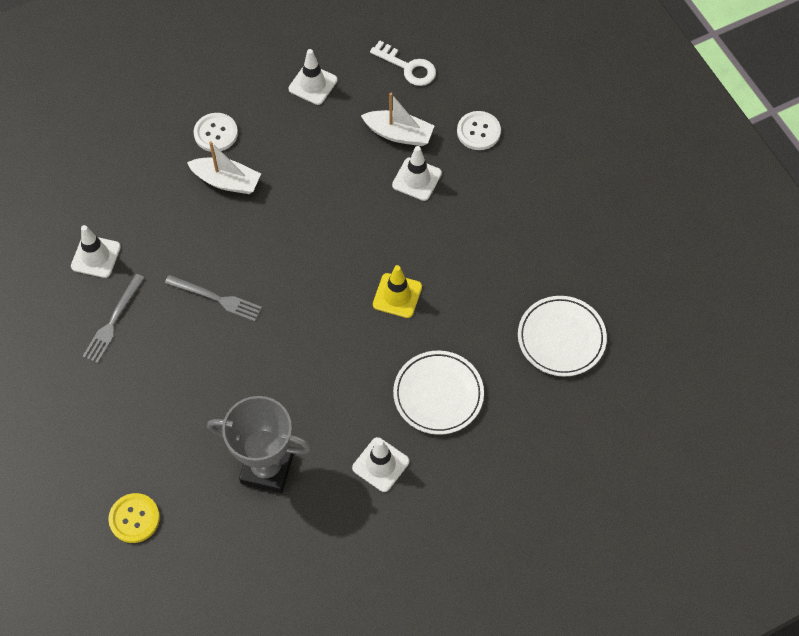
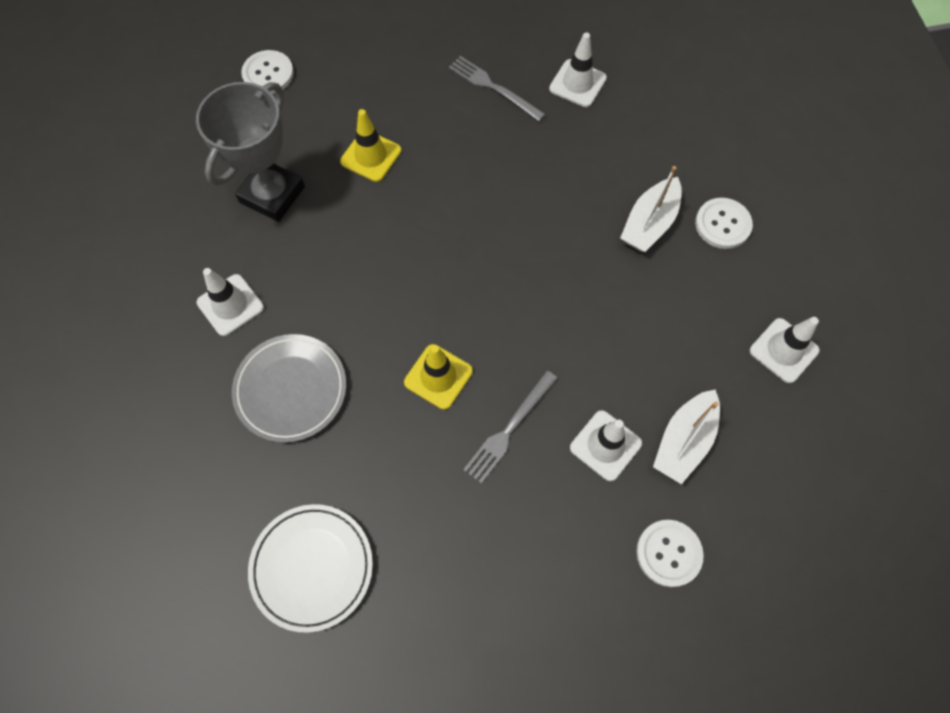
camera: 105 degrees right, 5 degrees up
yellow button [108,493,160,543] -> white button [241,50,294,94]
grey fork [165,275,262,322] -> grey fork moved to [463,371,557,484]
white key [370,40,436,86] -> none
white plate [393,351,484,435] -> grey plate [232,334,346,443]
none -> yellow traffic cone [340,109,401,182]

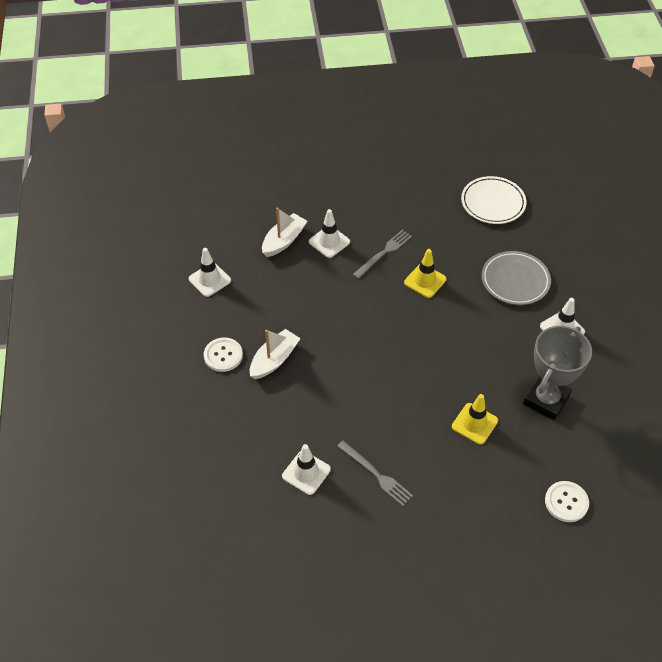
camera: 175 degrees left, 15 degrees down
white button [636,520,704,587] -> none

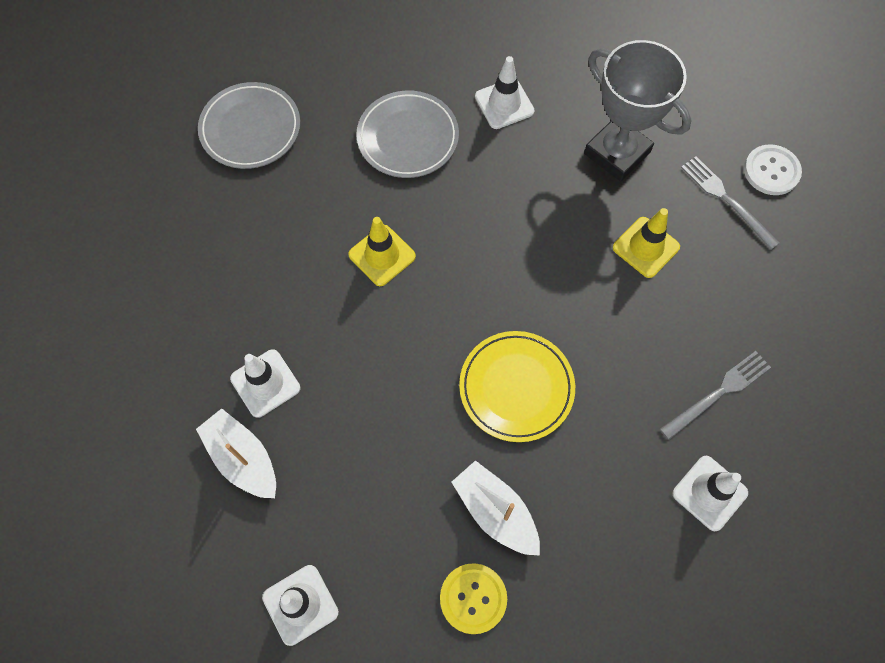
camera: 80 degrees left, 15 degrees up
white button [204,338,243,372] -> yellow button [440,563,507,634]
grey fork [353,230,412,279] -> grey fork moved to [681,156,780,250]
white plate [461,176,526,224] -> grey plate [198,82,300,169]
none -> yellow plate [459,331,575,442]

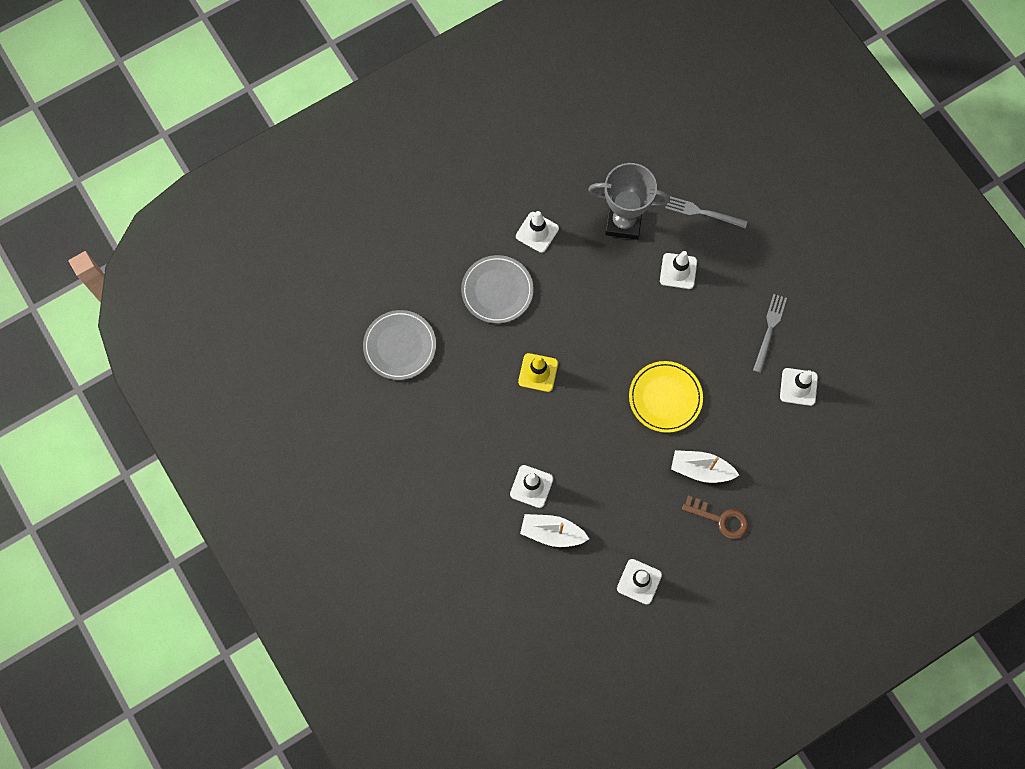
camera: 35 degrees left, 5 degrees up
yellow button [440,563,507,634] -> brown key [682,495,749,539]
yellow traffic cone [613,208,680,278] -> white traffic cone [660,251,697,289]
white button [744,144,802,195] -> none

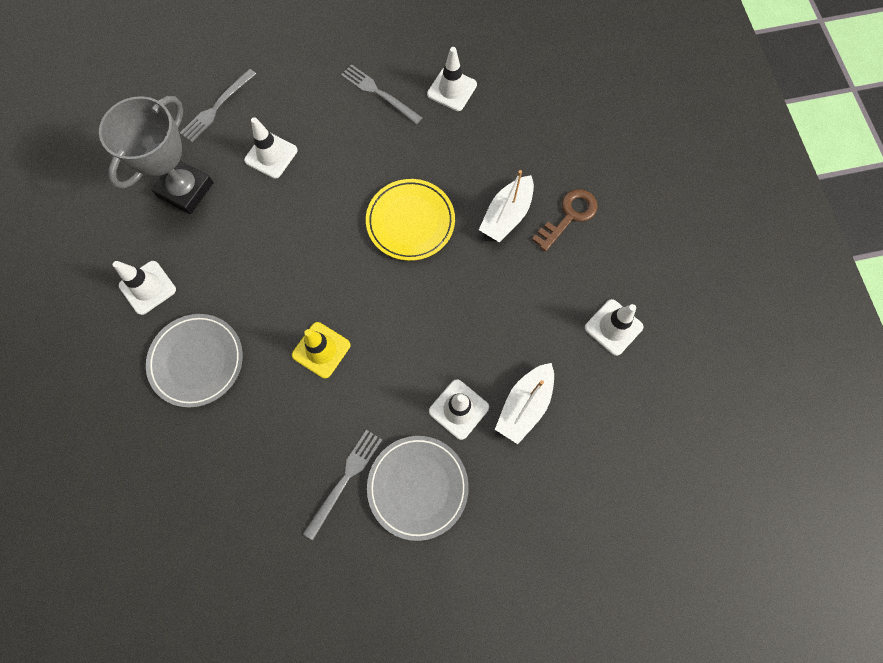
camera: 70 degrees left, 0 degrees up
grey plate [363,310,436,380] -> grey plate moved to [367,436,469,541]
none -> grey fork [303,430,382,540]

